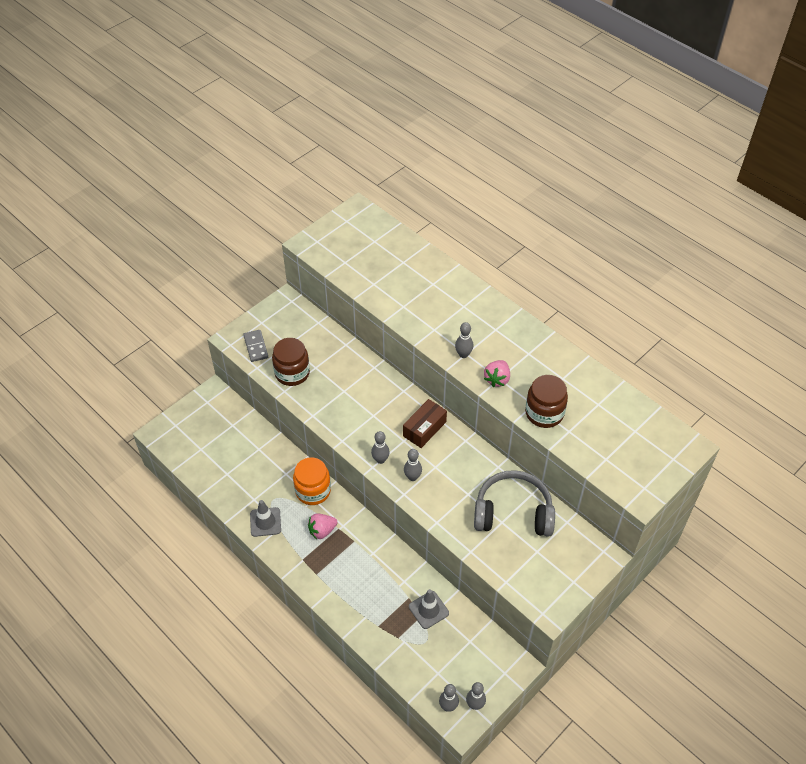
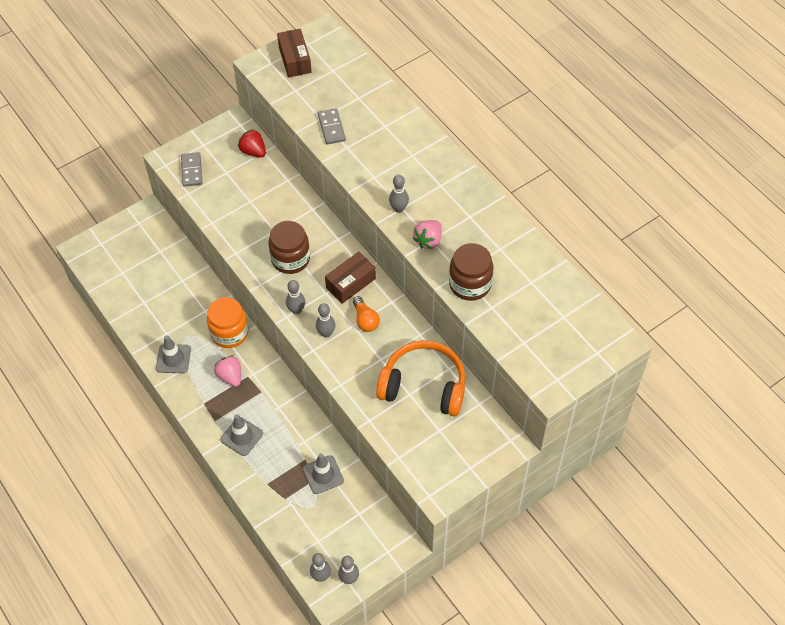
camera: 10 degrees right, 5 degrees up
brown jar [272,338,310,386] -> brown jar moved to [268,221,310,274]
pink strawberry [308,513,338,539] -> pink strawberry turned 75 degrees clockwise [214,355,241,387]
grey headphones [474,470,555,537] -> orange headphones [376,340,465,417]
none -> grey traffic cone [220,414,263,456]
none -> red strawberry [238,129,266,158]
none -> brown box [277,29,312,78]
none -> grey domino [318,108,346,145]
none -> orange light bulb [353,296,380,332]

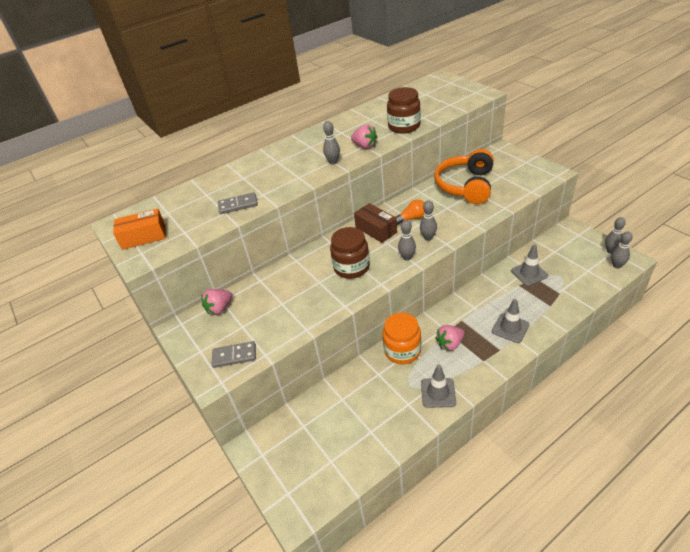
camera: 85 degrees left, 15 degrees down
red strawberry [238,129,266,158] -> pink strawberry [201,289,232,315]
brown box [277,29,312,78] -> orange box [113,208,166,250]

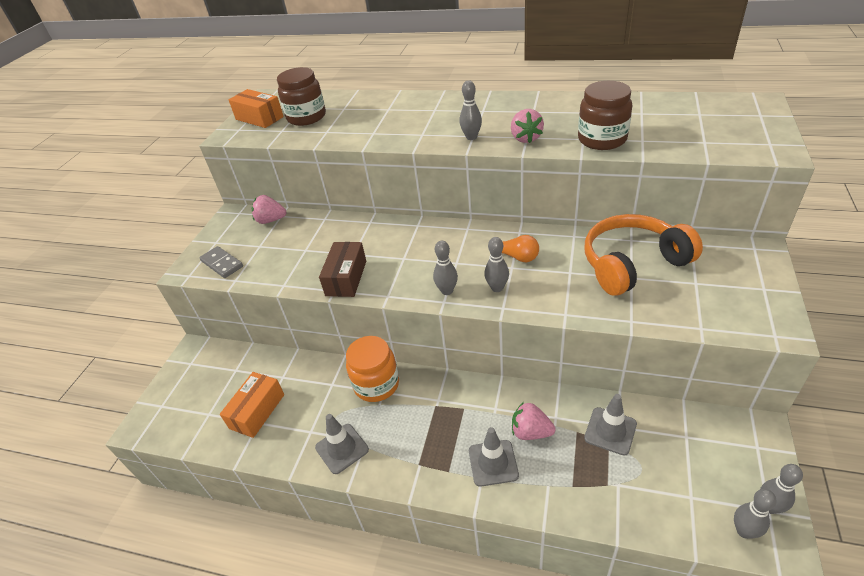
camera: 50 degrees right, 0 degrees up
grey domino [218,192,258,214] -> none
brown jar [330,227,370,279] -> brown jar moved to [277,67,326,126]
brown box [354,203,397,243] -> brown box moved to [319,242,366,297]
pink strawberry [435,325,464,351] -> pink strawberry moved to [512,402,556,440]
none -> orange box [220,372,284,438]

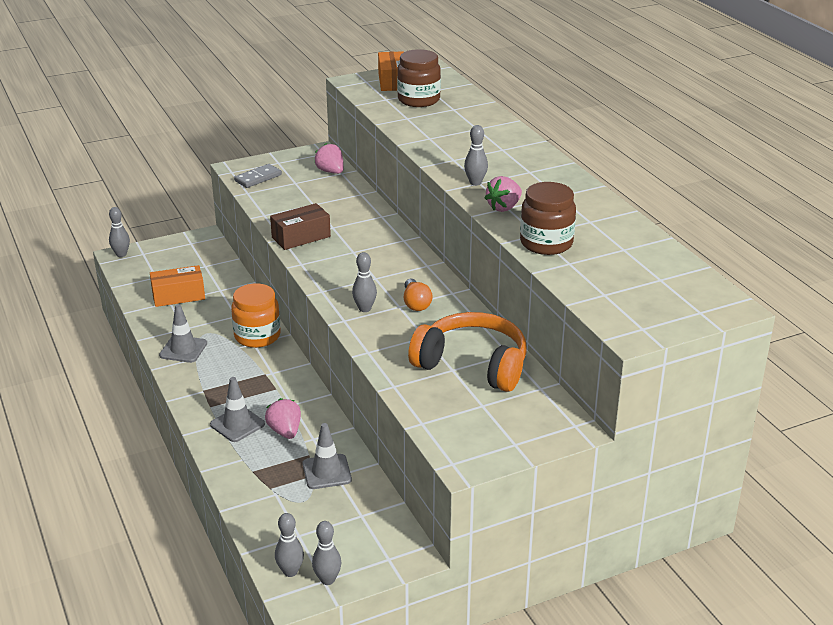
camera: 45 degrees right, 10 degrees down
grey domino [199,246,243,278] -> grey domino turned 45 degrees clockwise [234,164,282,188]
grey bowling pin [433,241,458,295] -> grey bowling pin moved to [109,207,130,257]

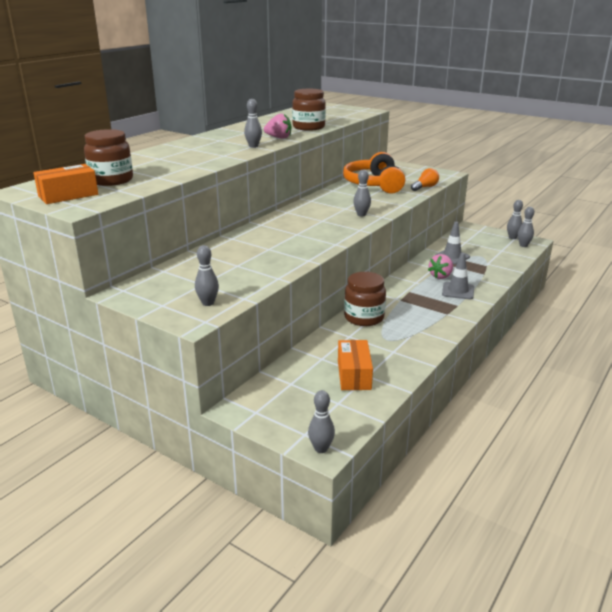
camera: 120 degrees left, 5 degrees down
orange box [150,265,205,307] -> orange box turned 45 degrees clockwise [338,340,373,390]
grey traffic cone [159,304,207,363] -> none
orange jar [231,284,281,348] -> brown jar [344,272,386,326]
grey domino [234,164,282,188] -> grey bowling pin [195,245,219,306]
brown box [270,203,331,250] -> none
pink strawberry [314,143,344,174] -> none
orange light bulb [404,279,433,311] -> orange light bulb moved to [411,168,439,191]

